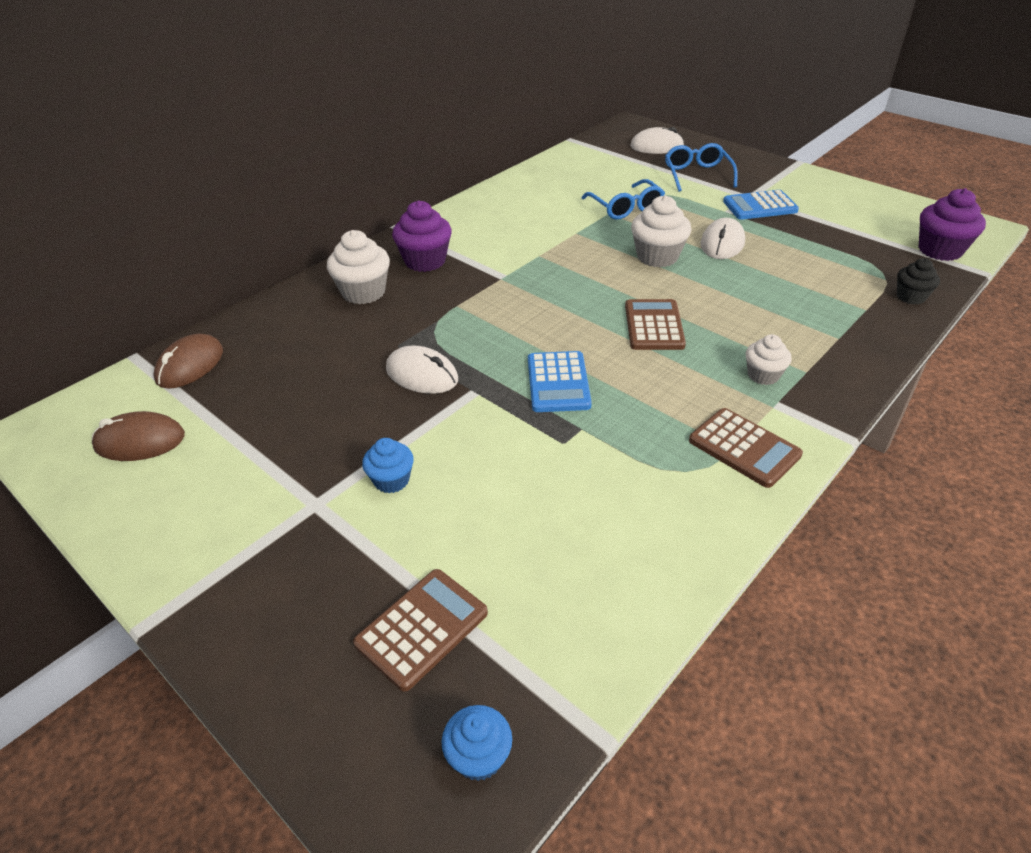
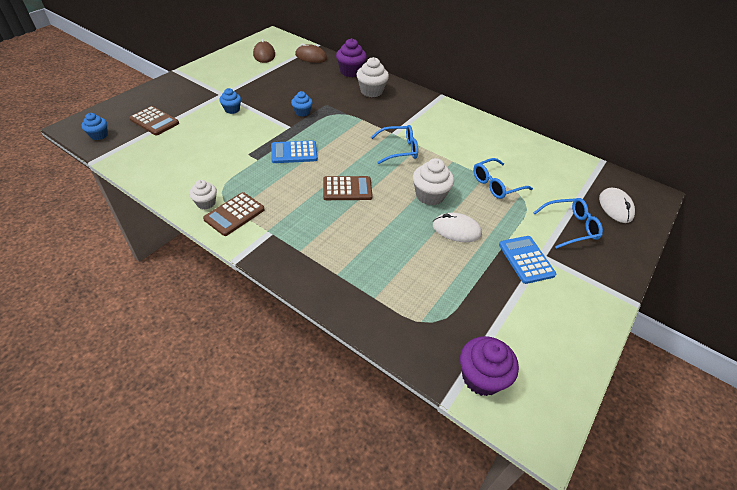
camera: 80 degrees right, 5 degrees up
white mouse [386,346,458,394] -> blue cupcake [291,91,313,117]
purple cupcake [392,200,452,272] -> purple cupcake moved to [336,38,367,77]
white cupcake [746,334,792,385] -> white cupcake moved to [189,180,217,210]
black cupcake [897,258,940,305] -> none
none -> blue glasses [371,125,418,164]

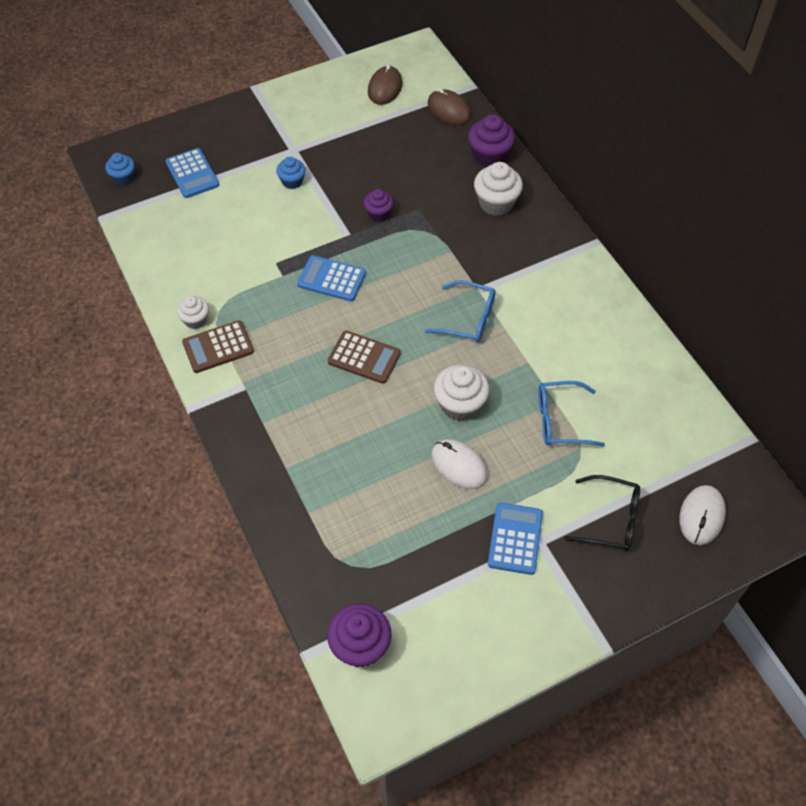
camera: 30 degrees right, 10 degrees up
brown calculator [129,106,179,136] -> blue calculator [165,148,219,198]
blue cupcake [291,91,313,117] -> purple cupcake [364,189,393,222]
blue glasses [533,198,603,249] -> black glasses [564,475,640,551]

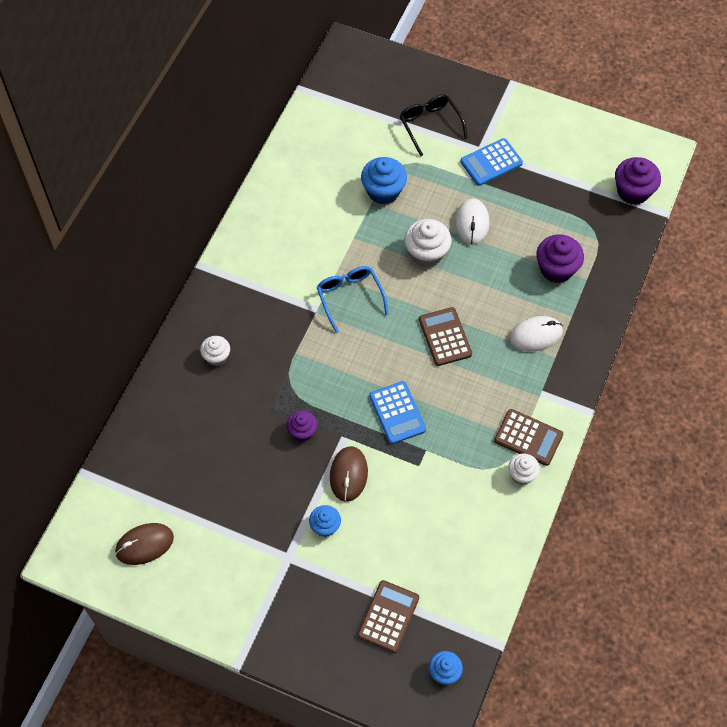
camera: 130 degrees left, 5 degrees up
blue calculator [165,148,219,198] -> brown calculator [358,580,419,653]
brown mouse [428,88,471,125] -> brown mouse moved to [330,446,368,502]
purple cupcake [468,114,515,168] -> purple cupcake moved to [536,234,584,283]
white cupcake [474,162,523,216] -> white cupcake [200,336,230,366], size x0.61
blue glasses [538,381,605,446] -> blue cupcake [361,157,407,205]
white mouse [679,485,726,545] -> white mouse moved to [509,316,563,352]

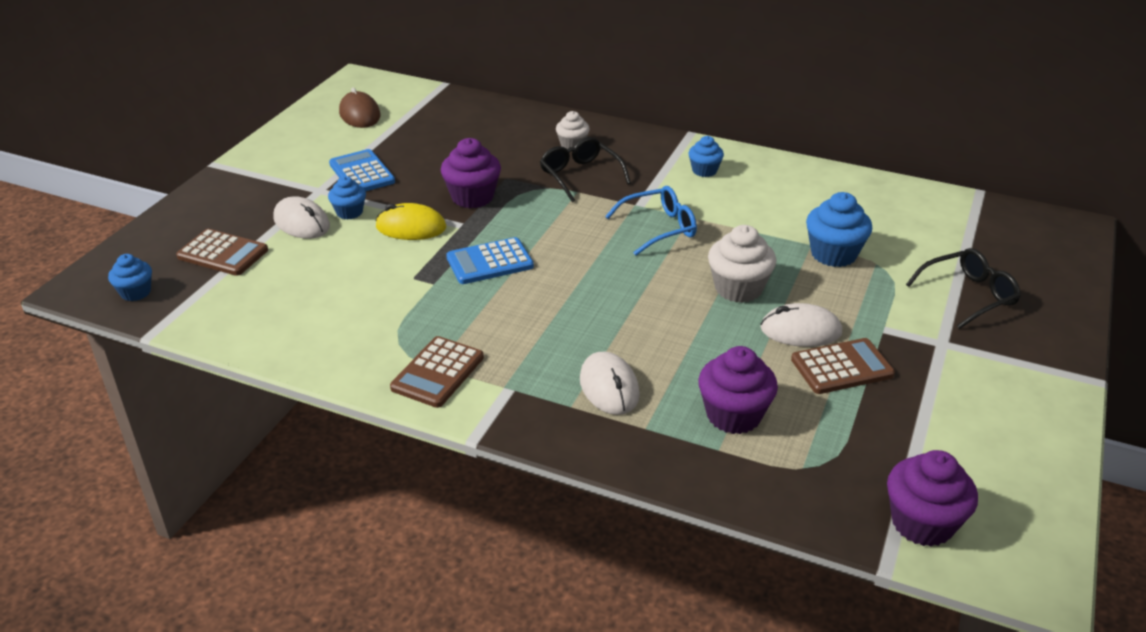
camera: 90 degrees right, 25 degrees down
purple cupcake [286,410,317,441] -> purple cupcake [441,138,501,208], size x1.63
brown mouse [330,446,368,502] -> yellow mouse [375,203,446,240]
brown calculator [419,307,472,366] -> brown calculator moved to [791,338,895,394]
blue calculator [461,138,523,186] -> blue calculator moved to [329,149,395,191]
white cupcake [508,453,540,485] -> none
none -> white mouse [273,196,330,239]
none -> black glasses [540,137,631,202]
none -> blue cupcake [688,136,724,177]

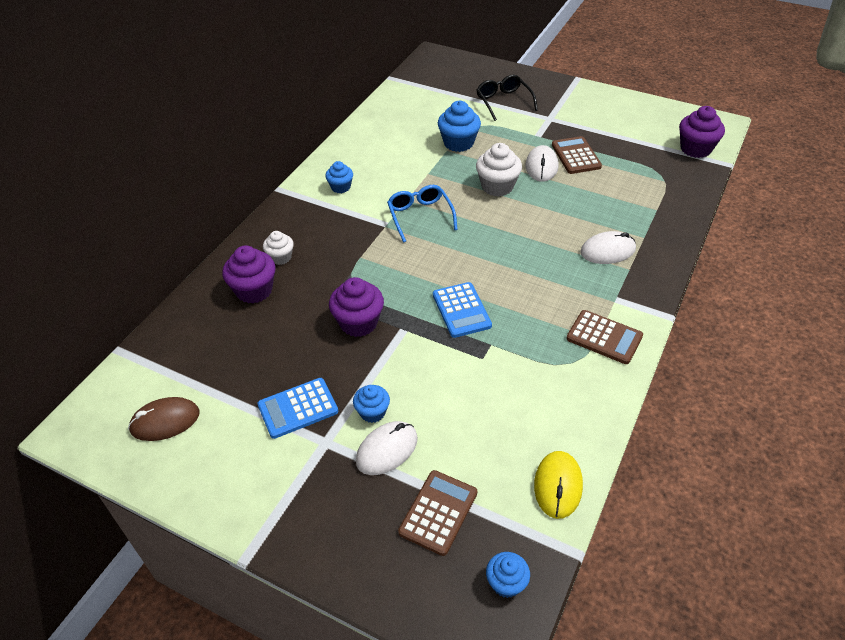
camera: 85 degrees left, 10 degrees up
yellow mouse [375,203,446,240] -> yellow mouse moved to [534,451,583,519]
black glasses [540,137,631,202] -> none
purple cupcake [698,346,778,434] -> purple cupcake moved to [222,245,276,304]

